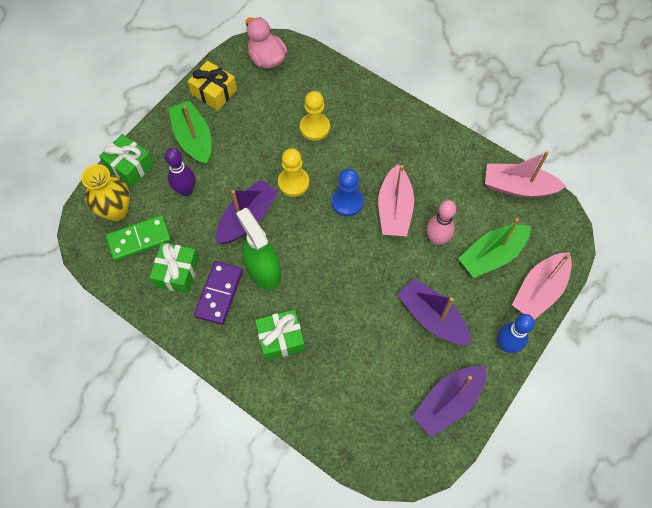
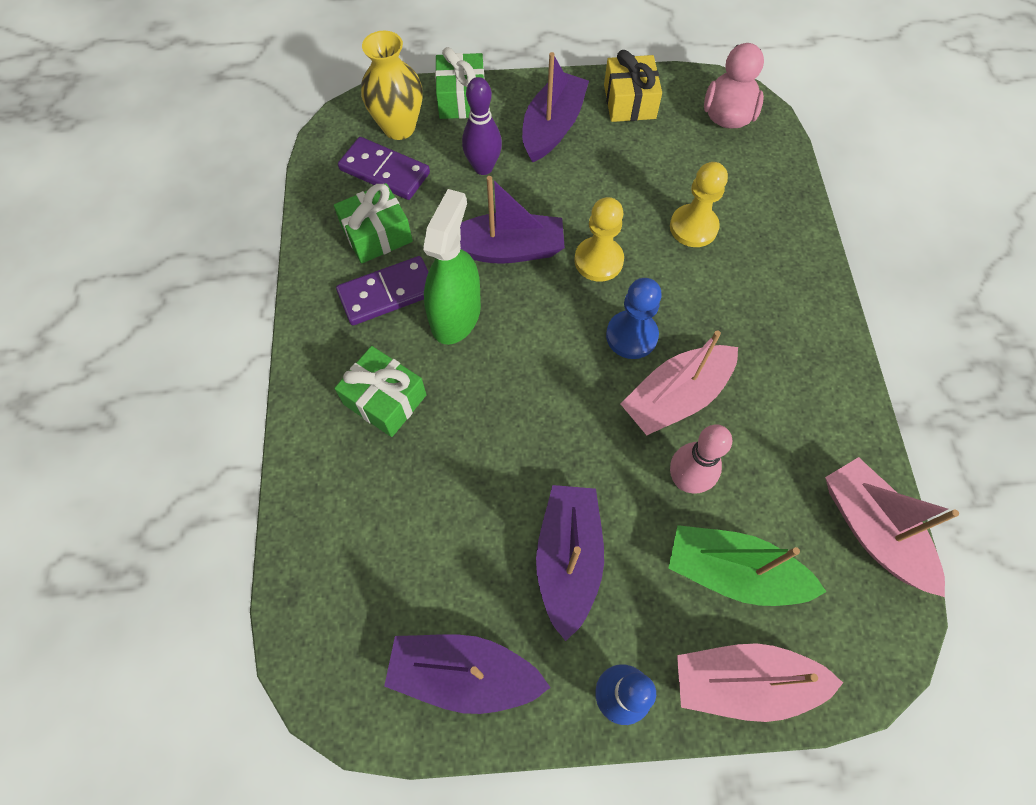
camera: 50 degrees right, 0 degrees up
green domino [106,215,171,261] -> purple domino [338,137,430,200]
green boat [168,100,211,165] -> purple boat [522,52,589,162]

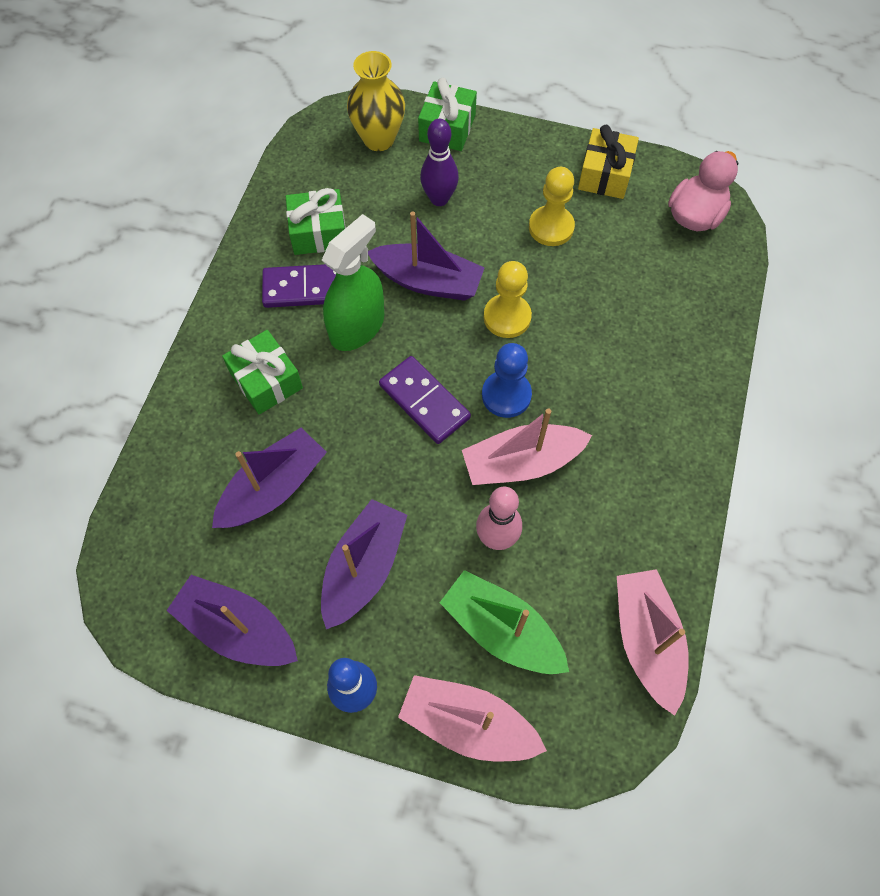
camera: 20 degrees right, 0 degrees up
purple domino [338,137,430,200] -> purple domino moved to [379,356,471,444]
purple boat [522,52,589,162] -> purple boat moved to [212,428,327,528]
yellow pawn [670,162,728,247] -> yellow pawn moved to [529,167,575,246]

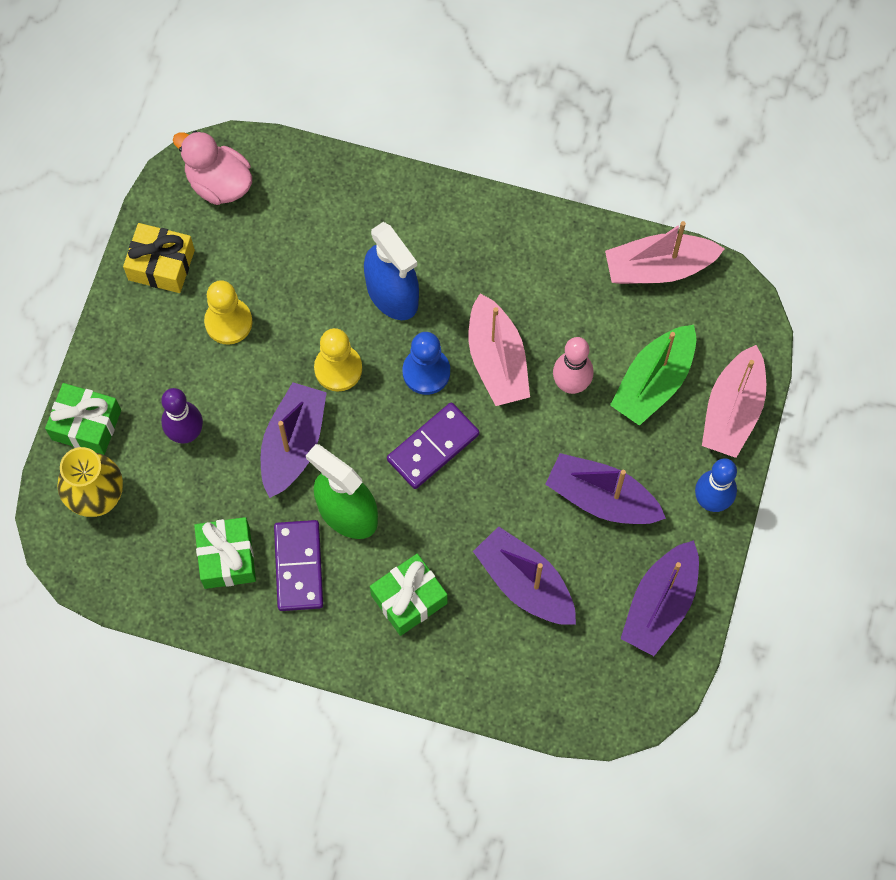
camera: 90 degrees left, 5 degrees up
none -> blue spray bottle [364,222,419,320]

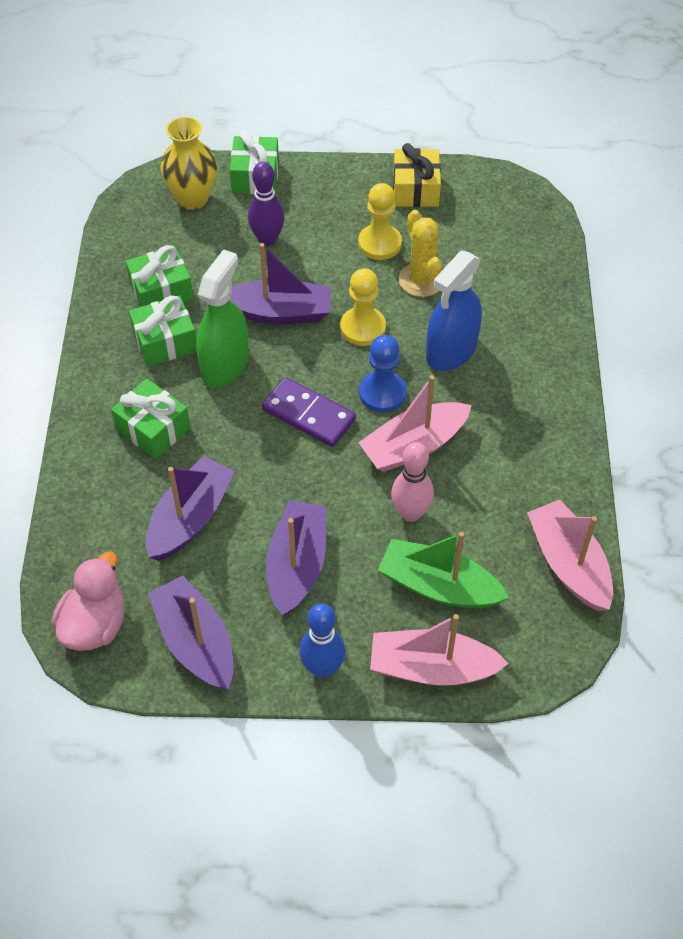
camera: 75 degrees right, 15 degrees down
pink duck [173,131,252,205] -> pink duck moved to [52,552,125,651]
purple domino [274,520,323,611] -> green gift [129,296,197,367]
purple boat [621,540,699,656] -> purple boat turned 45 degrees clockwise [148,575,234,690]
none -> yellow cactus [399,210,442,297]

